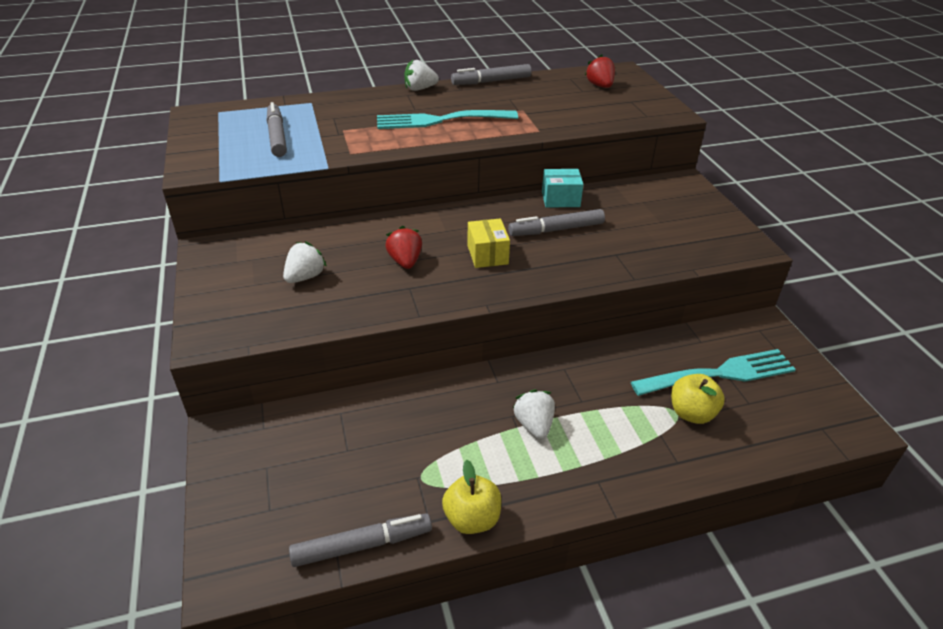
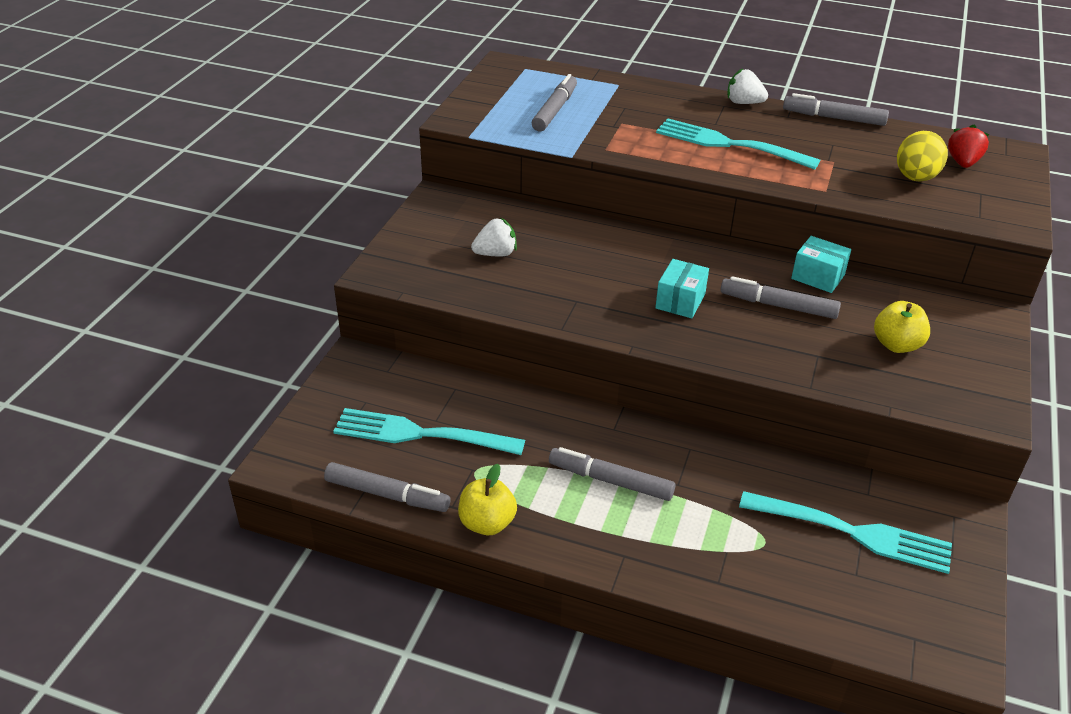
camera: 35 degrees right, 0 degrees up
red strawberry [385,226,422,269] -> none
yellow box [467,219,510,268] -> turquoise box [655,259,709,318]
white strawberry [513,389,555,439] -> grey marker [549,447,675,501]
yellow apple [671,374,725,424] -> yellow apple moved to [874,301,930,353]
none -> turquoise fork [333,408,525,455]
none -> yellow egg [897,131,948,182]

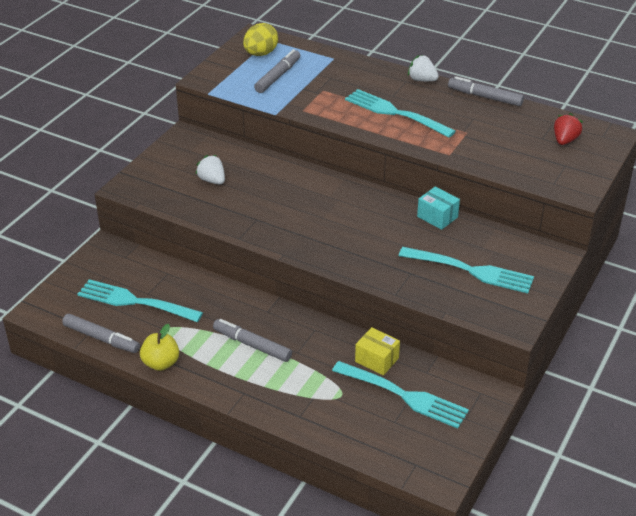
camera: 10 degrees right, 0 degrees up
white strawberry [471,217,517,256] -> white strawberry turned 120 degrees counterclockwise [196,155,225,184]
turquoise box [655,259,709,318] -> none
grey marker [720,276,841,319] -> none
yellow apple [874,301,930,353] -> turquoise fork [399,247,534,293]
yellow egg [897,131,948,182] -> yellow egg moved to [243,23,278,56]
none -> yellow box [355,327,400,375]

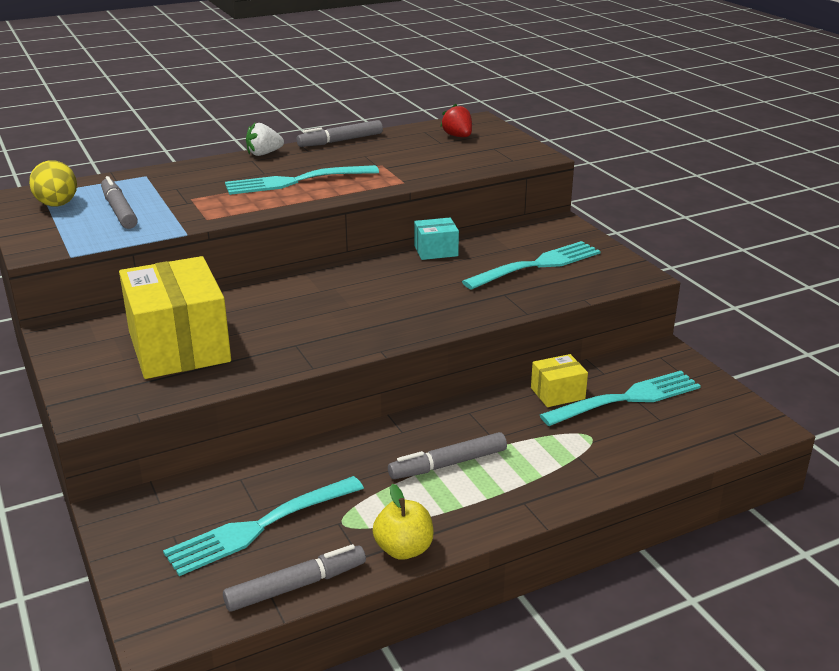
camera: 55 degrees left, 10 degrees down
white strawberry [196,155,225,184] -> yellow box [119,256,231,379]

